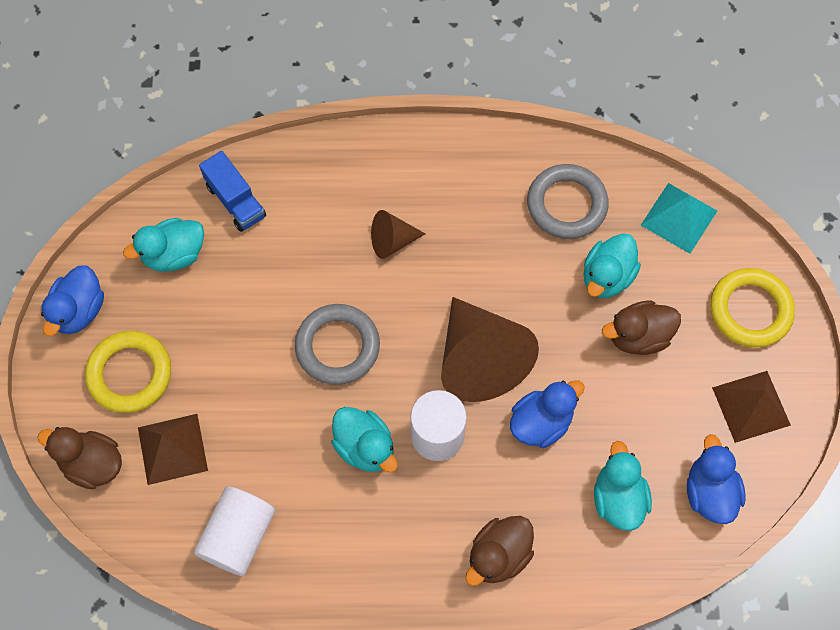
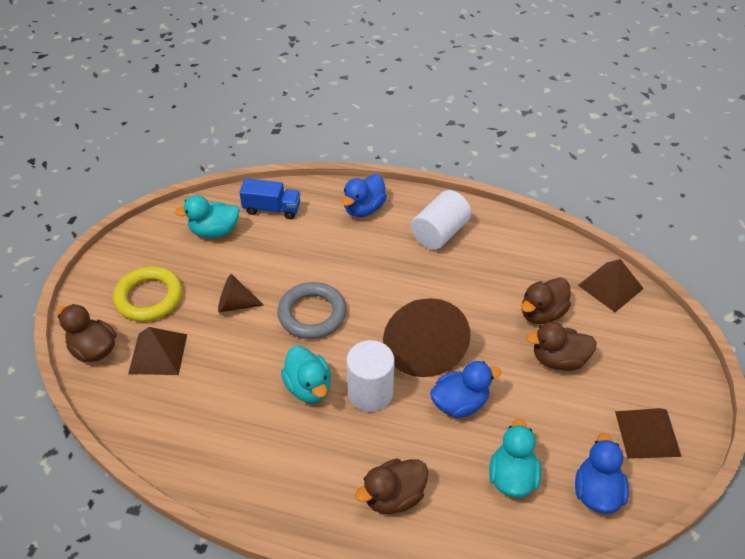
camera: 15 degrees right, 20 degrees down
blue duck [41,265,104,336] -> blue duck moved to [342,174,387,217]
white cylinder [194,486,275,576] -> white cylinder moved to [411,190,471,250]
blue truck [199,151,266,232] -> blue truck turned 60 degrees counterclockwise [239,178,301,219]
brown cone [371,210,425,259] -> brown cone moved to [218,274,263,312]
grey ring [527,164,609,239] -> none
turquoise duck [584,233,641,298] -> brown duck [521,278,571,324]
turquoise pyramid [641,183,717,254] -> brown pyramid [578,259,644,312]
yellow ring [710,268,795,348] -> none

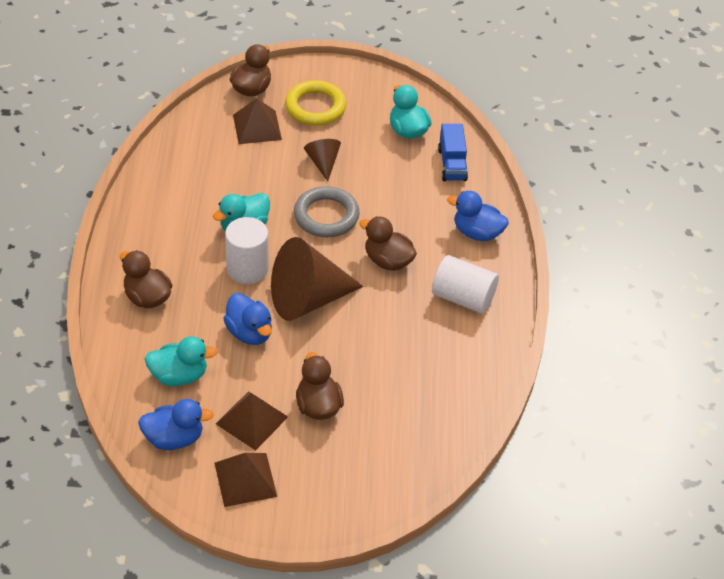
camera: 75 degrees right, 0 degrees up
brown duck [521,278,571,324] -> brown duck moved to [359,216,417,271]
brown pyramid [578,259,644,312] -> brown pyramid moved to [216,391,288,450]

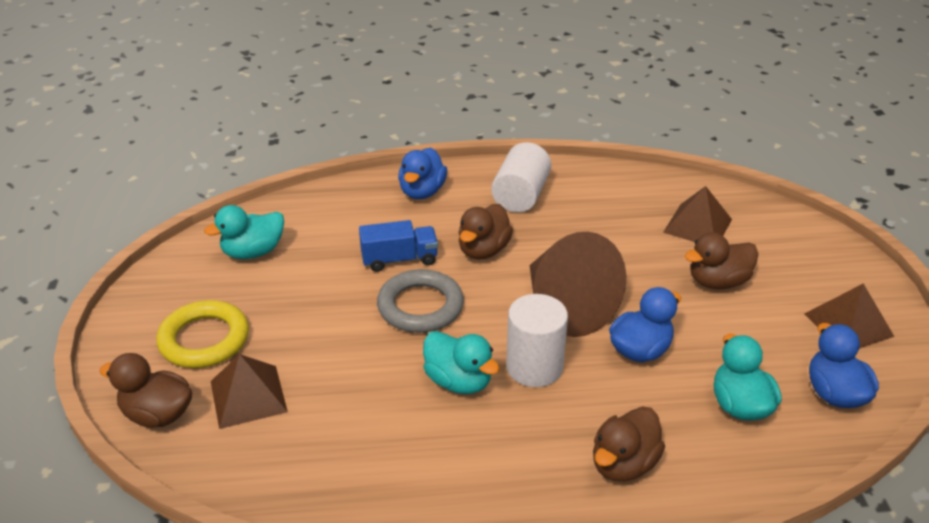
camera: 95 degrees left, 10 degrees down
brown pyramid [216,391,288,450] -> brown pyramid moved to [663,186,732,242]
brown cone [304,139,341,181] -> none
blue truck [438,124,468,181] -> blue truck moved to [359,220,438,272]

